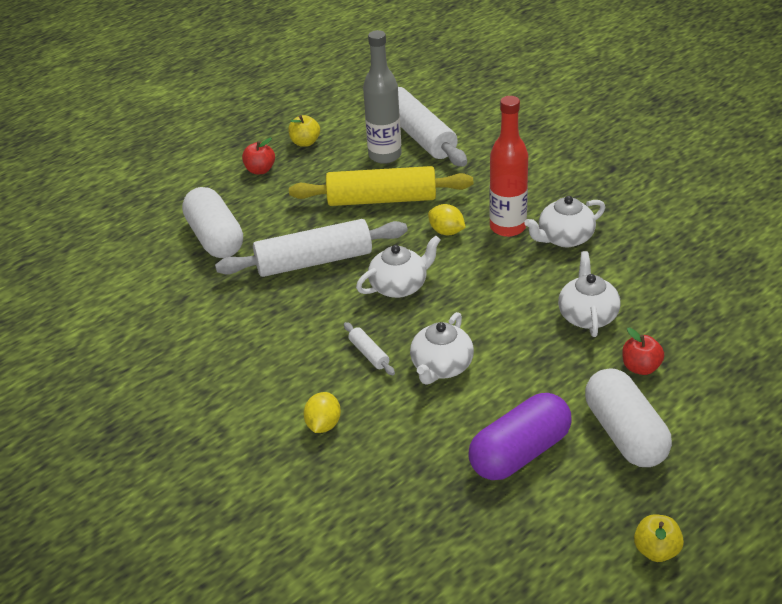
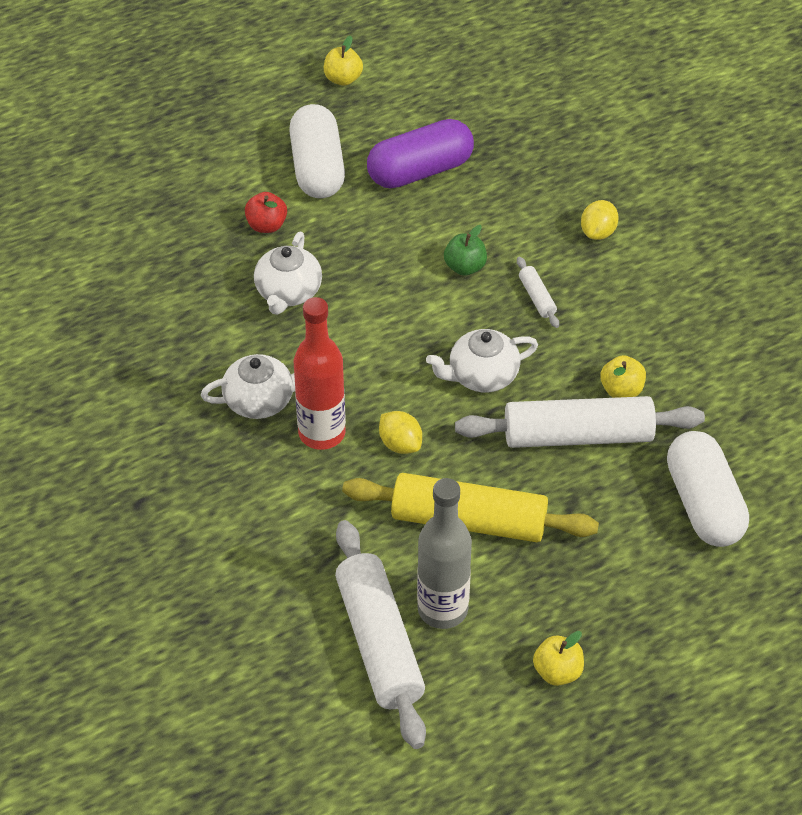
camera: 170 degrees left, 10 degrees up
red apple [242,138,275,174] -> none
white teapot [410,312,474,385] -> green apple [444,225,487,276]
none -> yellow apple [600,355,646,398]

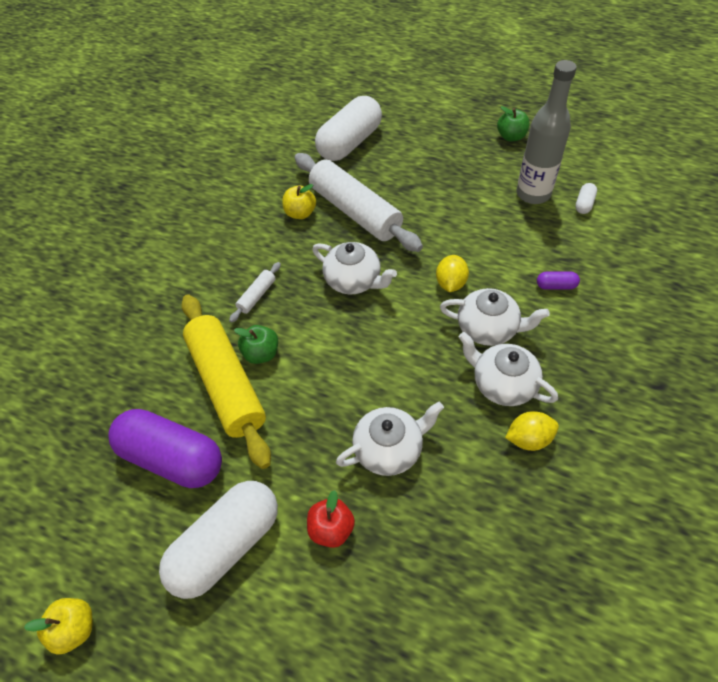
camera: 125 degrees left, 5 degrees up
red bottle [294,297,346,450] -> white teapot [440,288,550,346]
white rolling pin [335,520,426,749] -> white capsule [575,183,597,214]
yellow rolling pin [342,473,599,542] -> yellow rolling pin moved to [181,294,271,469]
yellow apple [533,631,584,686] -> green apple [497,106,529,141]
yellow lemon [581,200,619,240] -> yellow lemon moved to [505,411,559,451]
none -> purple capsule [537,272,580,290]

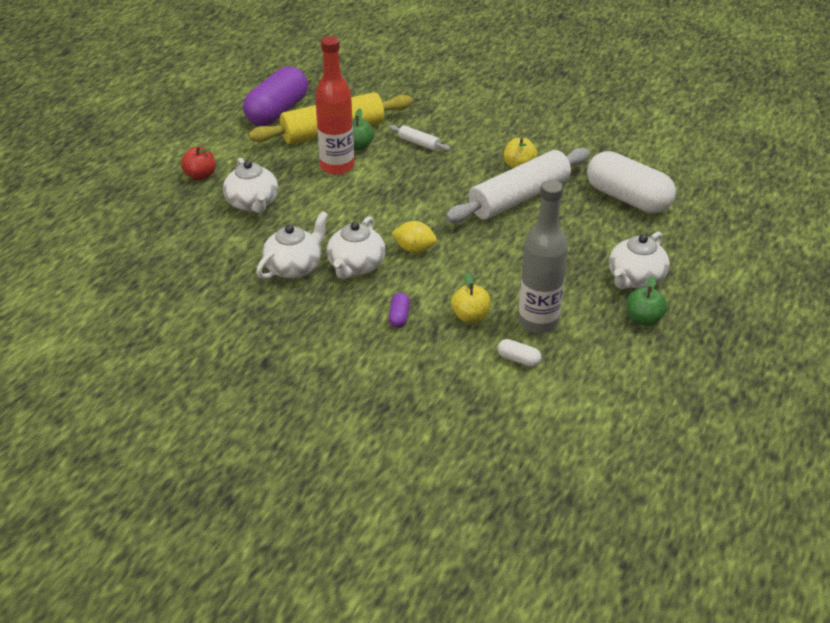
camera: 90 degrees right, 15 degrees down
yellow apple [24,598,92,655] -> yellow apple moved to [451,273,490,323]
white capsule [159,481,278,599] -> none
white teapot [312,242,397,294] -> white teapot moved to [609,231,670,289]
yellow lemon [505,411,559,451] -> none
none -> red bottle [315,36,354,175]

